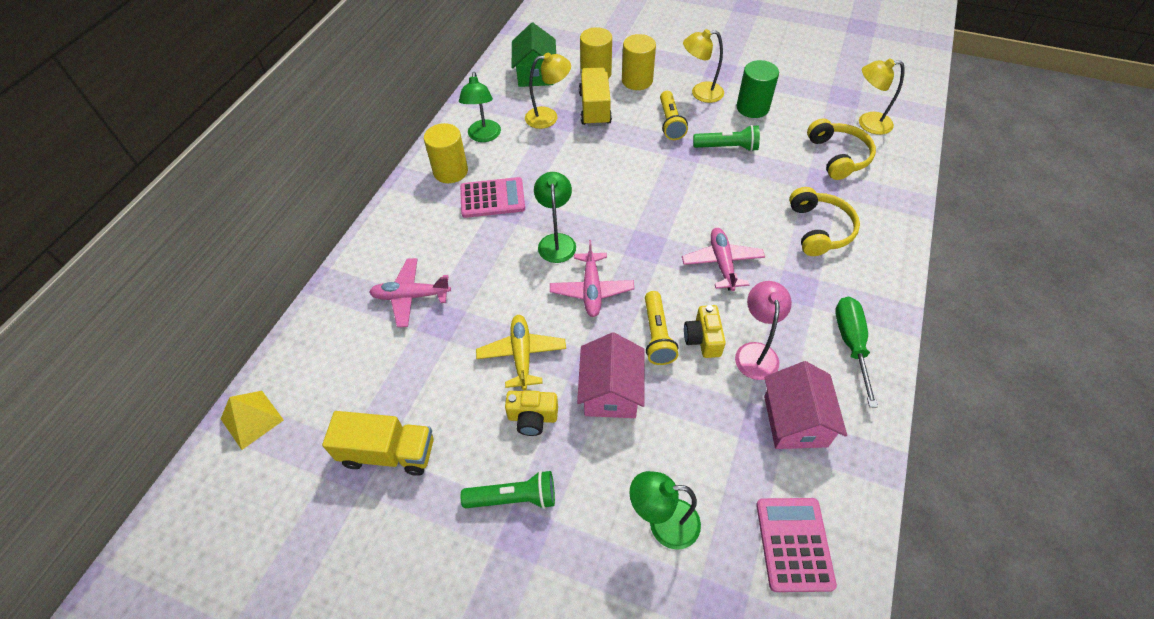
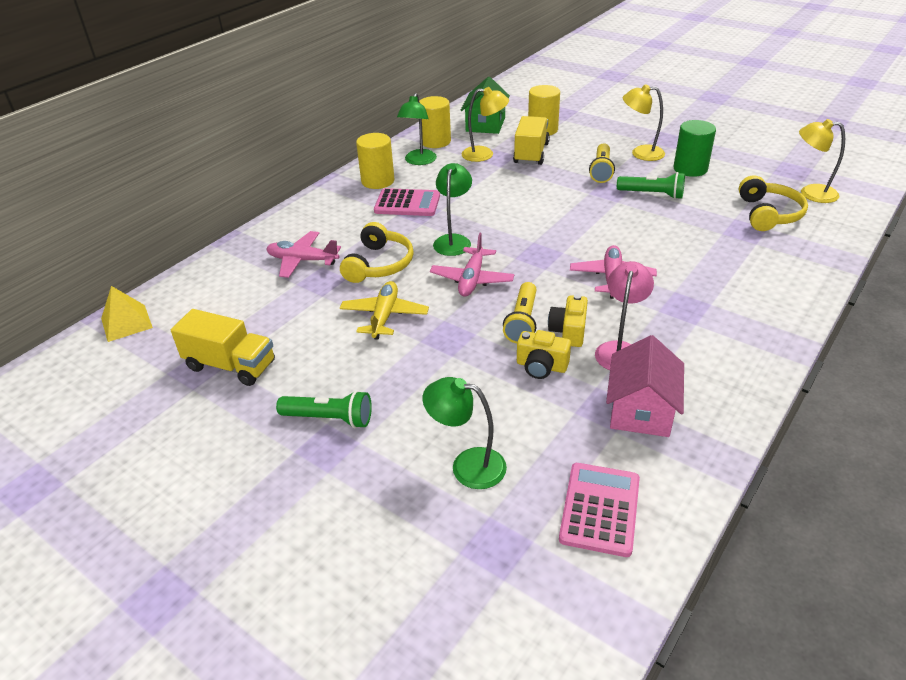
camera: 15 degrees right, 15 degrees down
yellow camera [505,390,558,436] -> yellow camera moved to [517,330,571,379]
pink house [577,332,645,418] -> none
yellow cylinder [622,34,656,90] -> yellow cylinder moved to [419,96,451,148]
yellow headphones [789,187,860,256] -> yellow headphones moved to [340,222,414,283]
green screwdriver [835,297,878,407] -> none

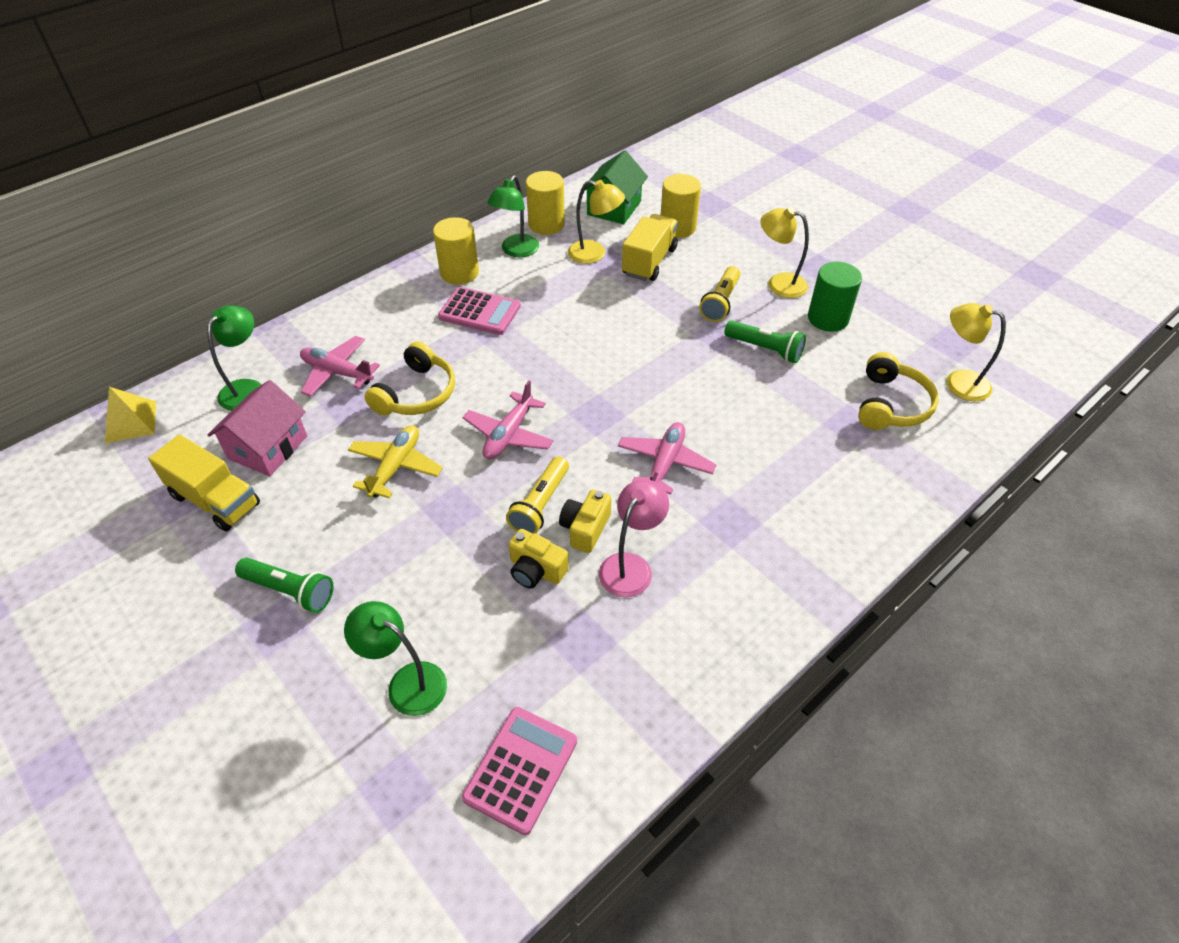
camera: 10 degrees right, 10 degrees up
green lamp [433,163,472,256] -> green lamp moved to [207,305,261,411]
pink house [606,335,684,437] -> pink house moved to [208,380,307,476]

